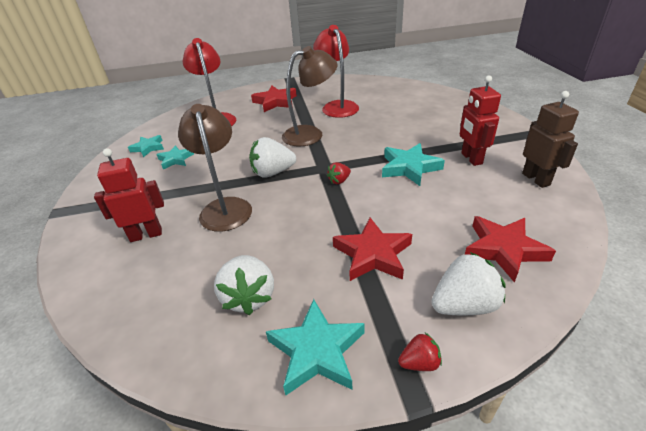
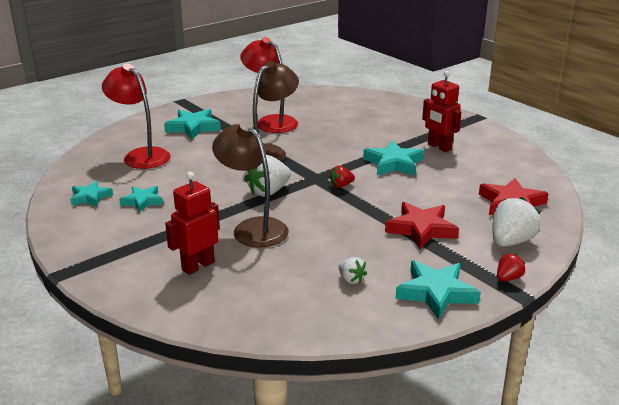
camera: 30 degrees left, 10 degrees down
white strawberry [214,255,274,315] -> white strawberry [338,257,367,284], size x0.53
red star [251,86,297,112] -> turquoise star [164,109,221,140]
red strawberry [327,162,351,184] -> red strawberry turned 45 degrees clockwise [330,166,355,188]
brown robot [522,91,579,188] -> none

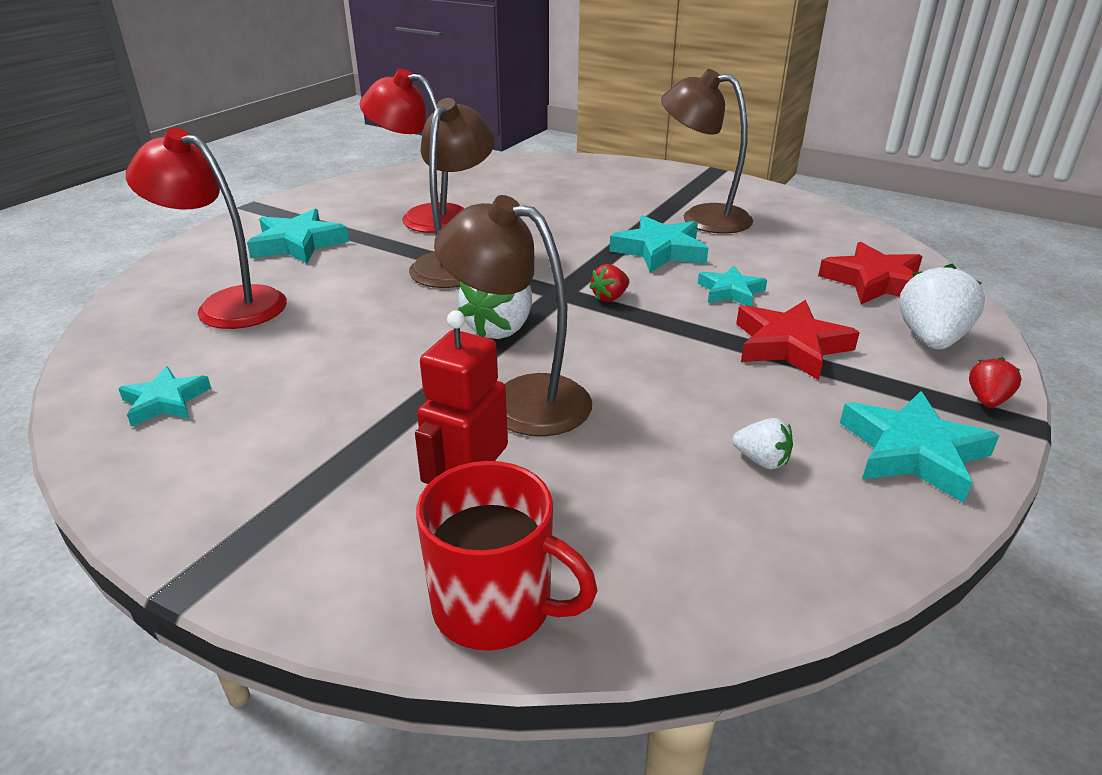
camera: 20 degrees left, 5 degrees up
turquoise star [119,186,163,213] -> turquoise star moved to [698,266,767,306]
red robot [422,71,461,152] -> brown lamp [661,69,753,234]
none -> red mug [416,461,598,651]

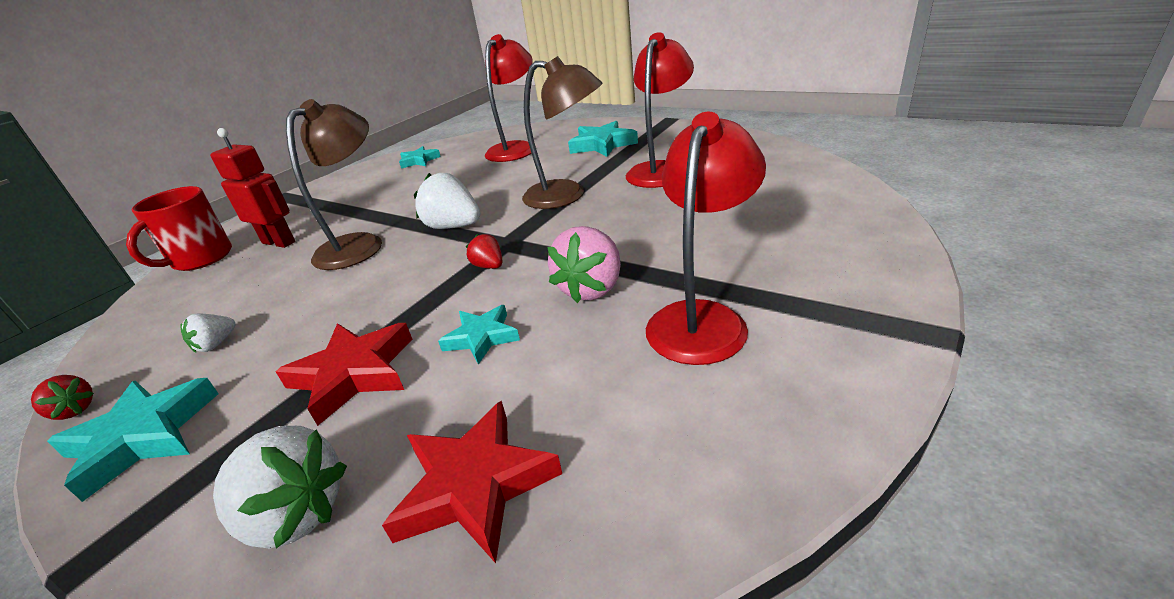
camera: 95 degrees right, 0 degrees up
turquoise star [609,215,708,273] -> pink strawberry [547,226,621,303]
brown lamp [661,69,753,234] -> red lamp [646,112,766,365]
red strawberry [969,357,1022,408] -> red strawberry moved to [31,375,94,420]

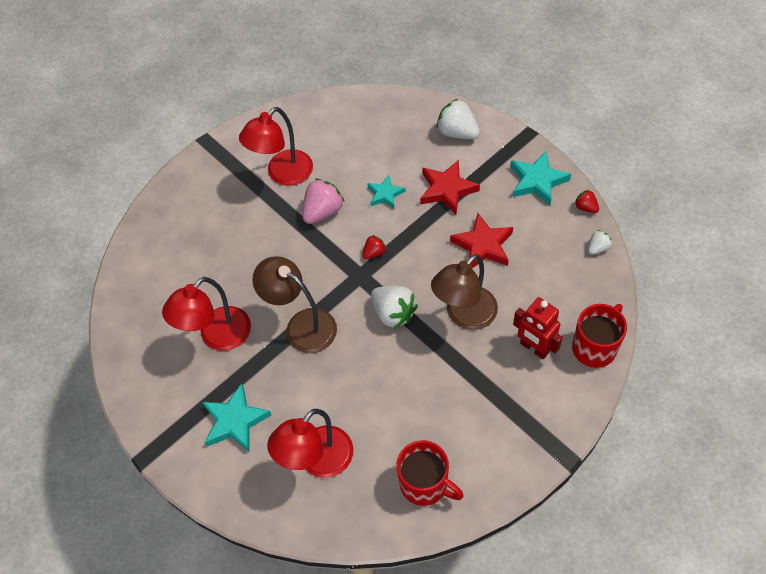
camera: 165 degrees left, 25 degrees up
white strawberry [180,314,236,352] -> white strawberry moved to [588,230,612,255]
red star [382,401,562,563] -> red star moved to [450,213,513,269]
turquoise star [399,146,441,169] -> red mug [397,440,464,506]
red strawberry [466,234,502,269] -> red strawberry turned 105 degrees counterclockwise [362,235,386,259]

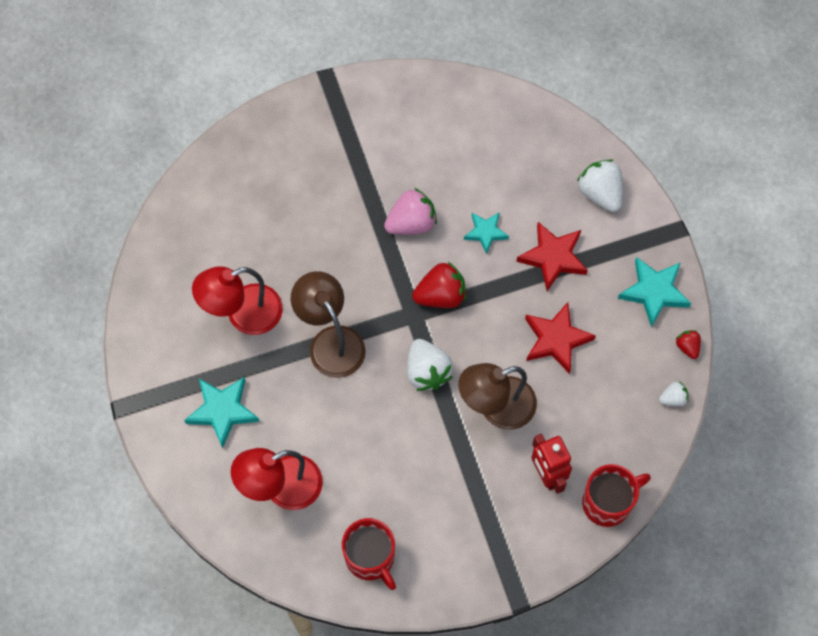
camera: 20 degrees right, 10 degrees up
red lamp [239,107,313,186] -> none
red strawberry [362,235,386,259] -> red strawberry [412,262,466,308], size x1.87

